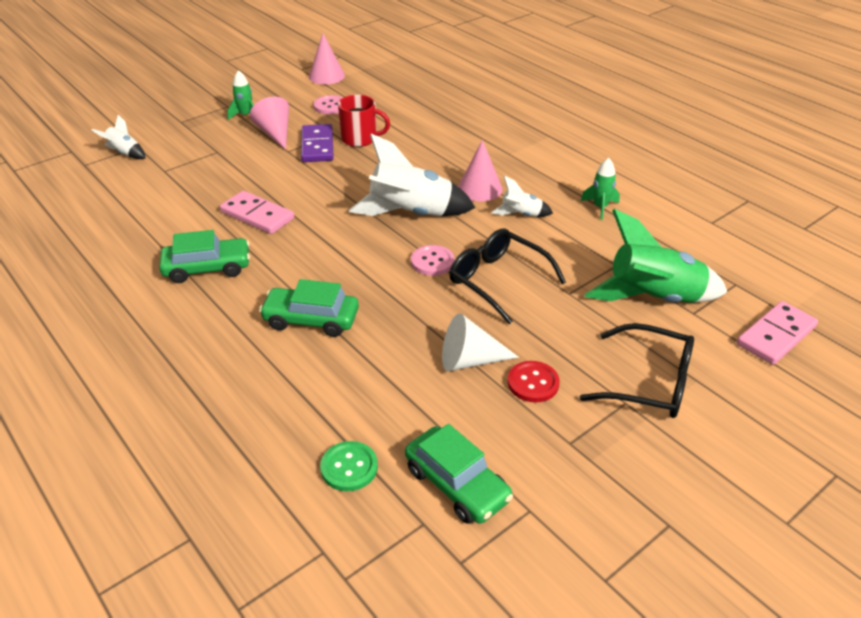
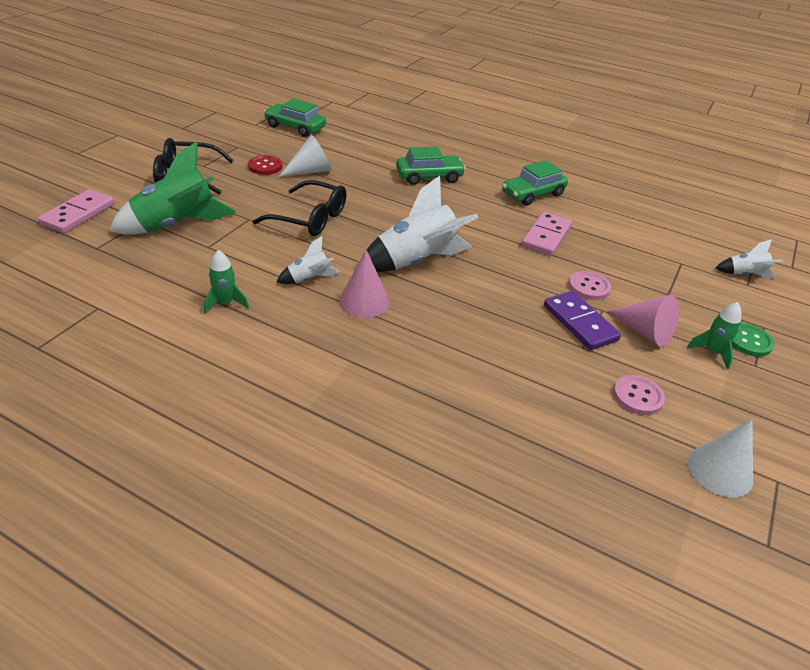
camera: 155 degrees right, 0 degrees up
pink domino [220,191,294,234] -> pink domino turned 75 degrees counterclockwise [522,212,572,256]
pink cone [309,34,345,85] -> white cone [688,419,753,498]
green button [320,441,378,491] -> green button moved to [732,323,775,357]
red mug [338,95,390,147] -> none
pink button [411,245,454,276] -> pink button moved to [569,271,611,300]

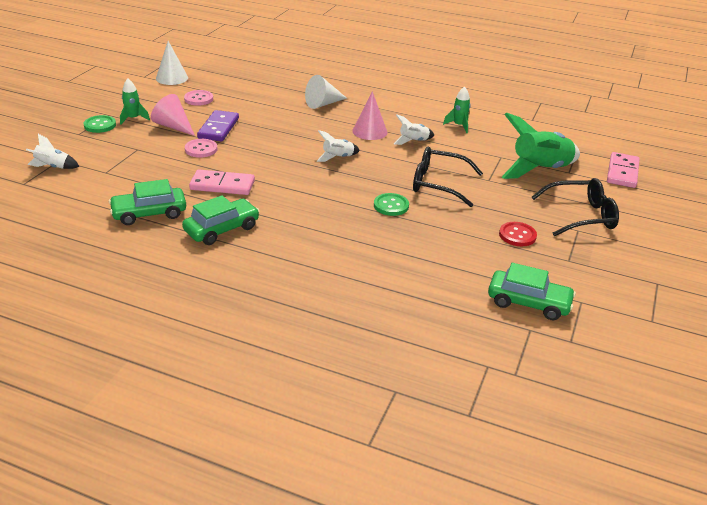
camera: 175 degrees right, 5 degrees down
white cone [279,135,331,177] -> white cone moved to [305,75,347,109]
white rocket [361,176,478,272] -> white rocket [317,130,360,162], size x0.49
green car [396,146,466,185] -> green car moved to [109,179,186,225]
pink domino [522,212,572,256] -> pink domino turned 75 degrees clockwise [189,169,255,195]
purple domino [544,291,621,350] -> purple domino turned 45 degrees clockwise [197,110,239,142]
none -> green button [374,193,409,216]

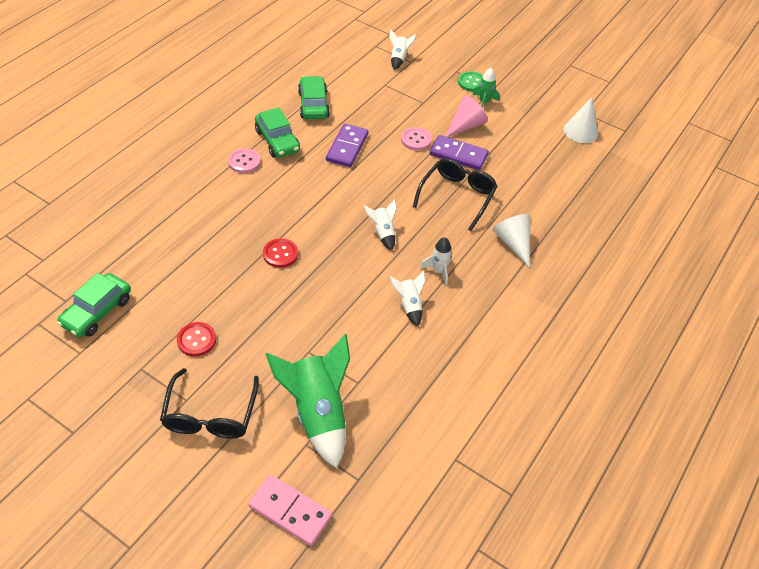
camera: 100 degrees right, 15 degrees up
pink button [184,90,213,106] -> pink button moved to [228,148,261,173]
pink domino [189,169,255,195] -> purple domino [326,124,368,167]
pink cone [352,91,388,140] -> white rocket [420,237,452,286]
green button [374,193,409,216] -> red button [263,238,298,268]
black glasses [413,147,483,207] -> black glasses moved to [413,158,498,231]
green rocket [443,86,470,133] -> none

